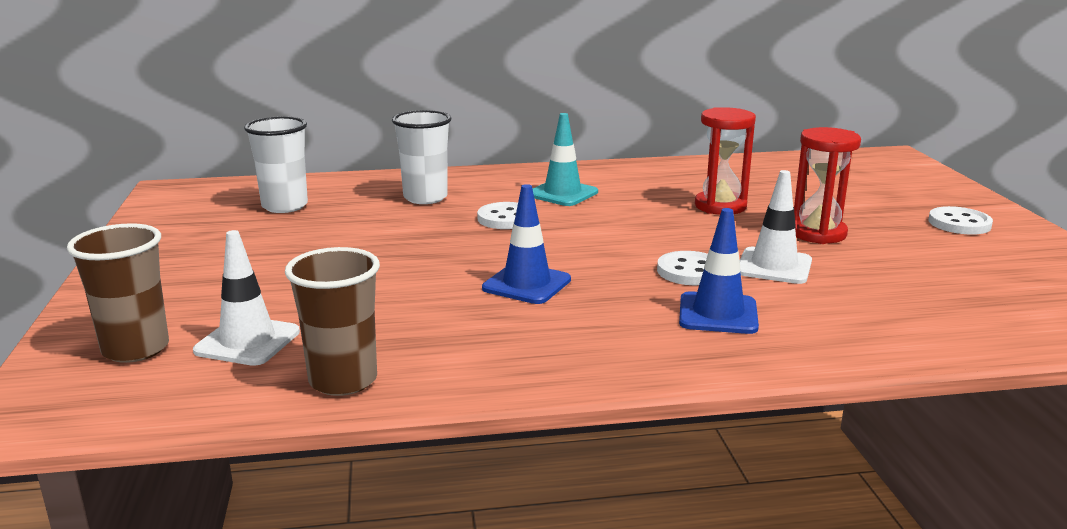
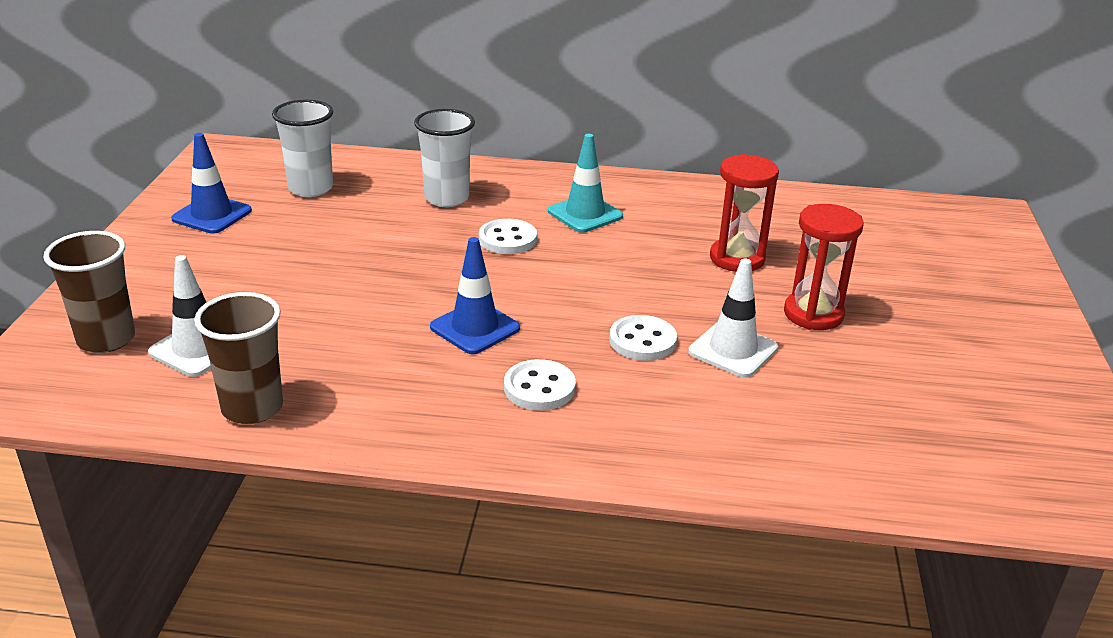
camera: 15 degrees right, 10 degrees up
blue traffic cone [679,208,759,334] -> blue traffic cone moved to [171,133,252,234]
white button [928,206,993,235] -> white button moved to [504,359,576,410]

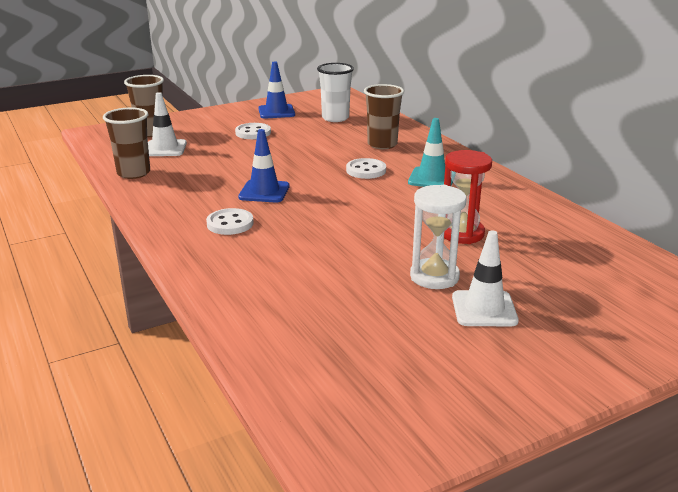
camera: 55 degrees right, 5 degrees down
white cup [414,109,475,207] -> brown cup [364,84,404,149]
white button [609,315,677,361] -> white button moved to [235,123,271,139]
white traffic cone [688,259,778,378] -> white traffic cone moved to [452,231,519,326]
red hourglass [784,204,864,330] -> white hourglass [410,185,466,289]

